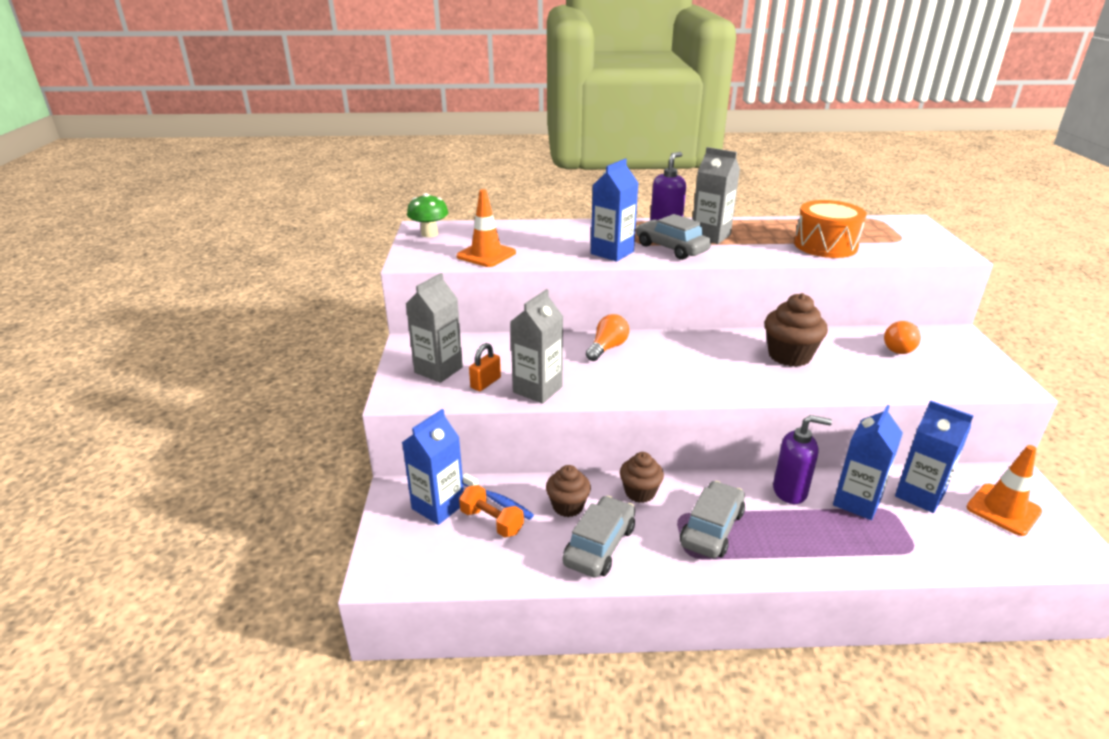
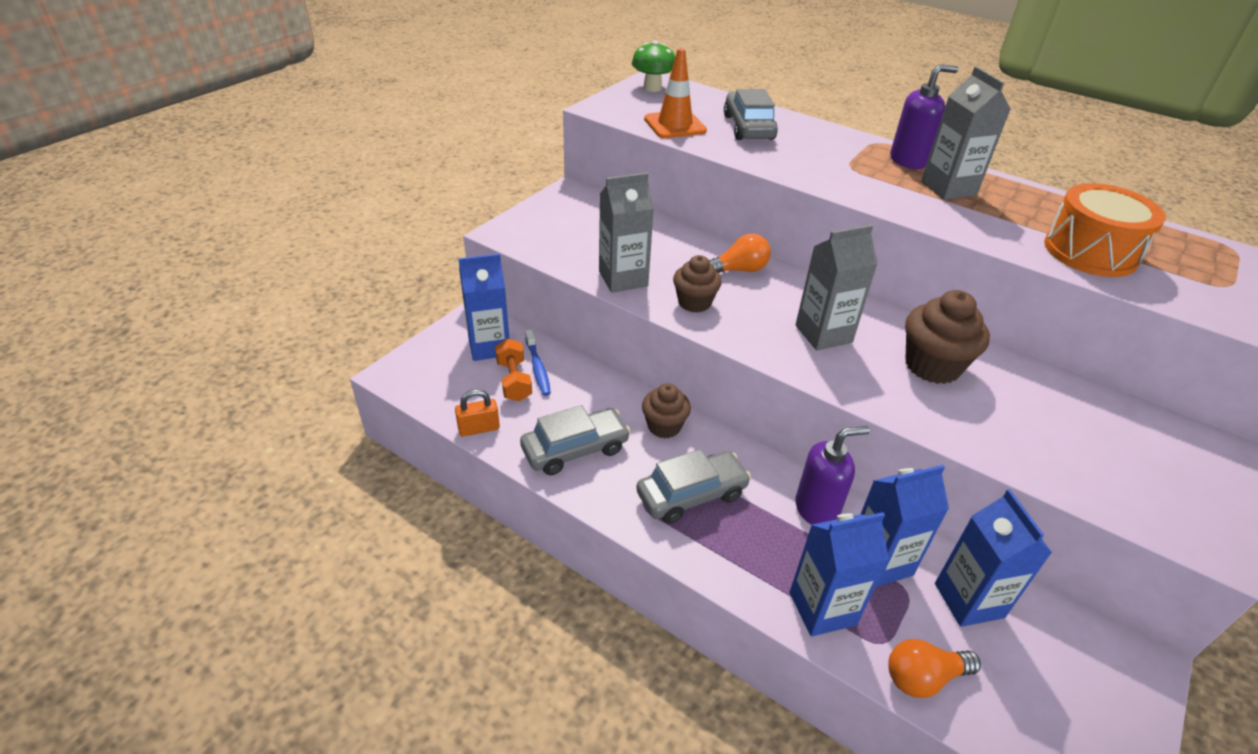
camera: 35 degrees right, 10 degrees up
grey carton [406,273,463,383] -> grey carton moved to [795,225,878,351]
orange padlock [469,343,501,391] -> orange padlock moved to [455,389,500,436]
brown cupcake [546,465,591,517] -> brown cupcake moved to [673,255,722,313]
blue carton [591,159,638,262] -> blue carton moved to [790,512,889,636]
grey car [636,214,711,260] -> grey car moved to [724,89,778,140]
purple soap dispenser [773,415,832,504] -> purple soap dispenser turned 60 degrees counterclockwise [795,426,870,525]
orange light bulb [884,321,921,354] -> orange light bulb moved to [888,639,981,698]
orange traffic cone [966,445,1042,536] -> none

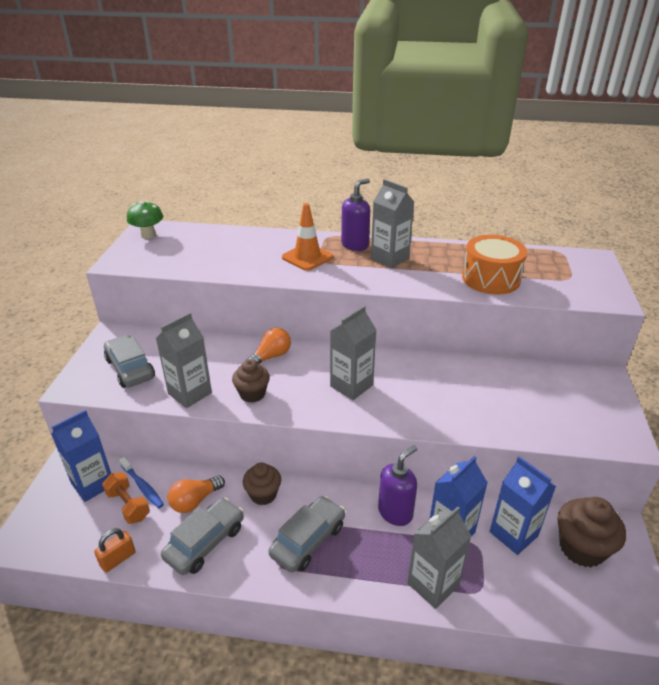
camera: 25 degrees left, 5 degrees down
orange traffic cone [644,48,707,138] -> orange traffic cone moved to [282,203,333,271]
grey car [724,89,778,140] -> grey car moved to [104,335,155,388]
blue carton [790,512,889,636] -> grey carton [407,507,471,609]
orange light bulb [888,639,981,698] -> orange light bulb moved to [168,476,225,513]
brown cupcake [905,290,990,384] -> brown cupcake moved to [558,497,626,567]

